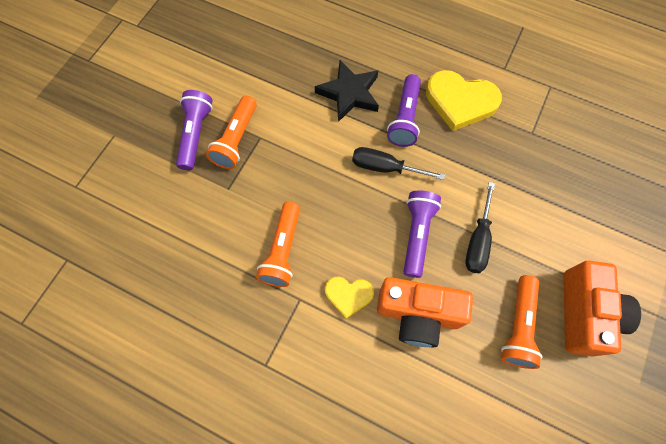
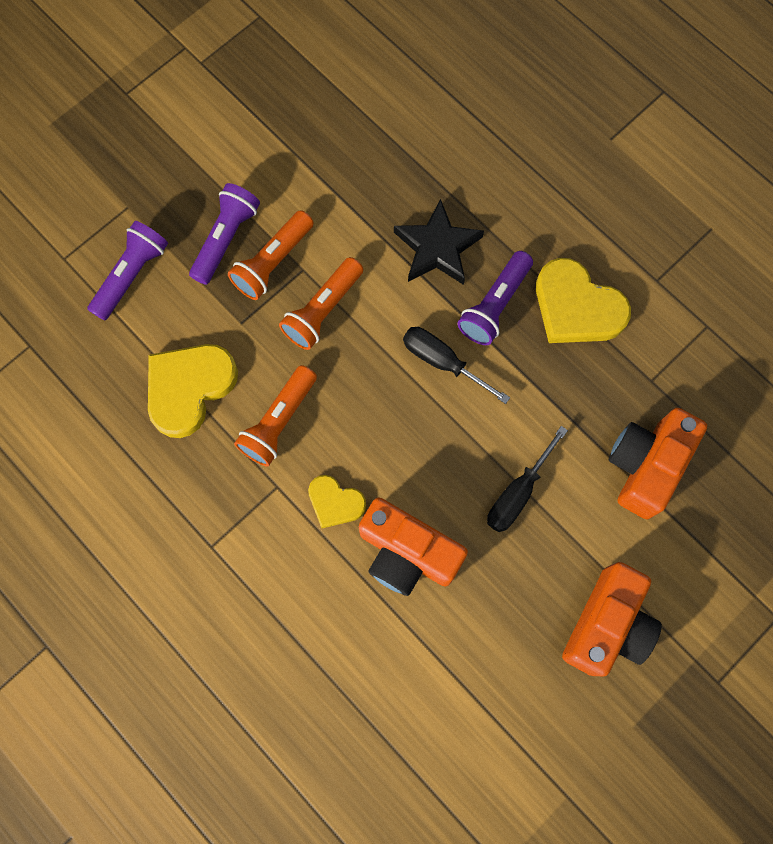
camera: 20 degrees right, 5 degrees up
purple flashlight [403,190,441,278] -> purple flashlight moved to [87,221,168,321]
orange flashlight [501,275,543,369] -> orange flashlight moved to [279,257,363,350]
none -> yellow heart [148,344,238,438]
none -> orange camera [609,408,707,519]

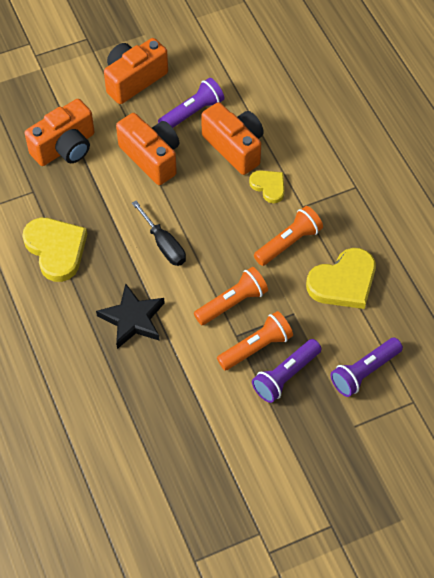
camera: 160 degrees left, 15 degrees down
purple flashlight [457,251,533,345] -> purple flashlight moved to [158,78,224,128]
black screwdriver [487,426,568,532] -> orange camera [116,113,179,185]

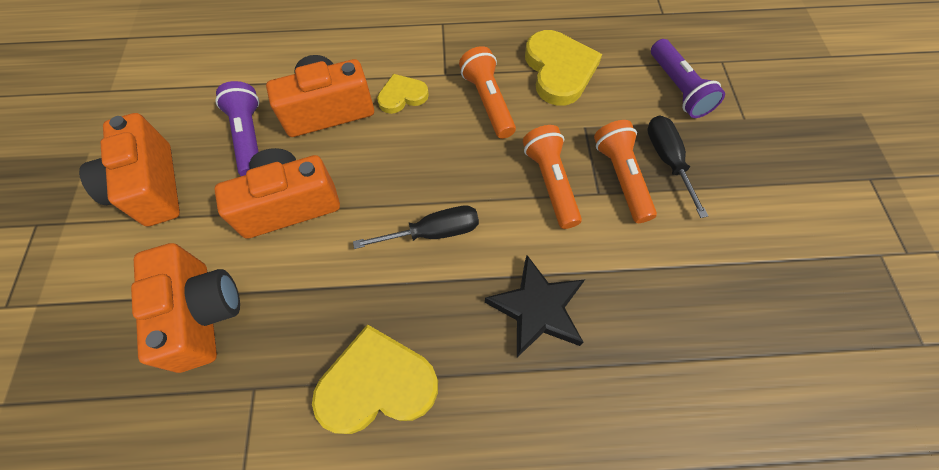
camera: 70 degrees left, 5 degrees up
purple flashlight [252,339,322,403] -> black screwdriver [647,115,708,218]

